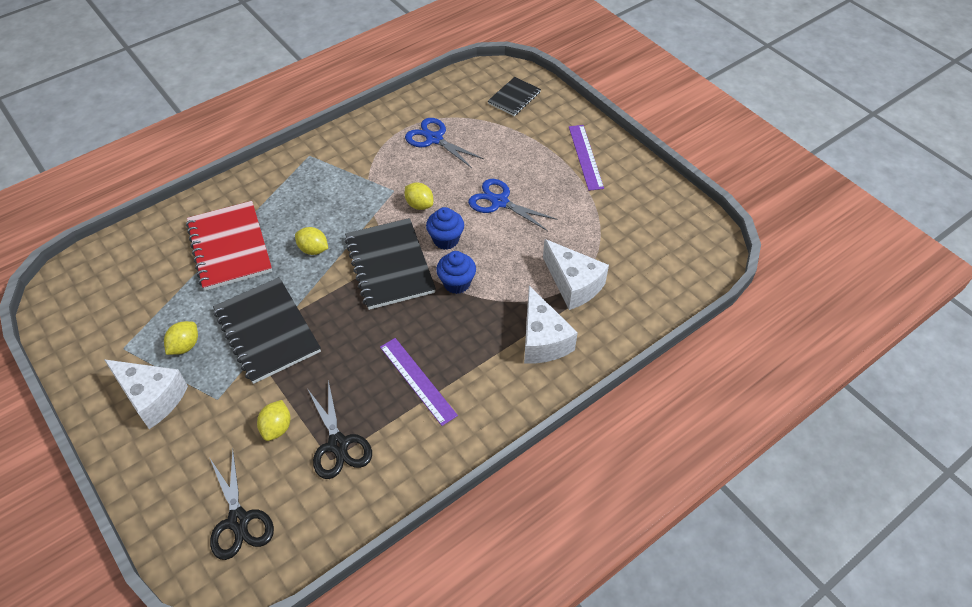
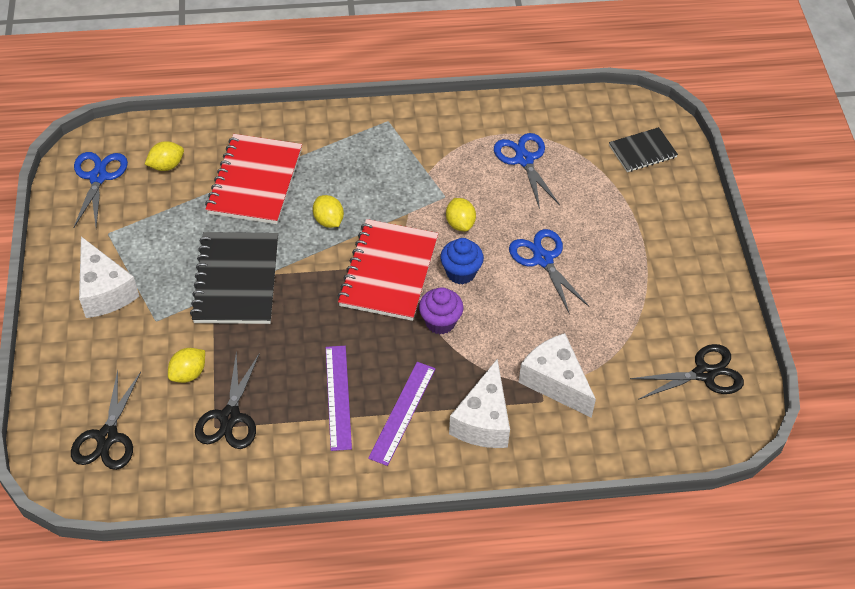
camera: 30 degrees right, 0 degrees up
yellow lemon [164,321,198,355] -> yellow lemon moved to [145,141,184,171]
black notebook [345,218,436,310] -> red notebook [337,219,438,321]
blue cupcake [436,251,476,294] -> purple cupcake [419,287,464,334]
white cheese [543,239,609,310] -> white cheese turned 150 degrees clockwise [518,333,596,418]
purple ruler [569,125,604,191] -> purple ruler moved to [368,362,436,466]
none -> blue scissors [74,152,128,227]
none -> black scissors [630,344,744,400]

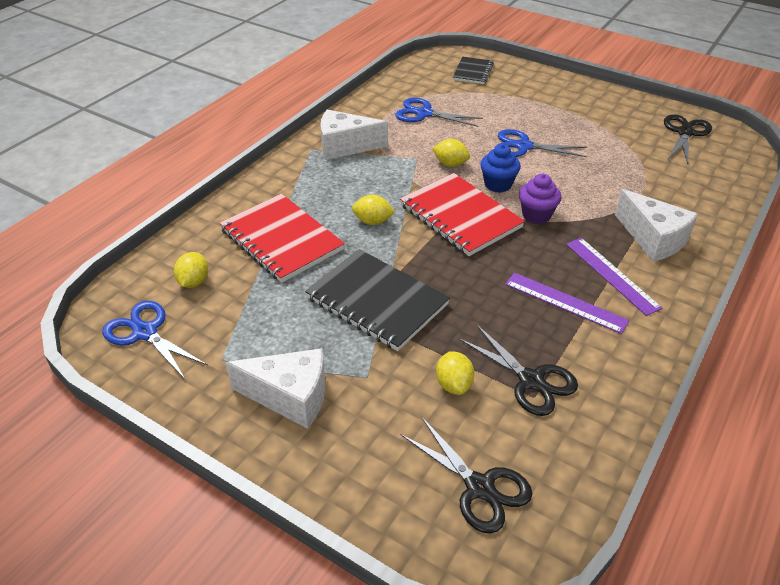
camera: 50 degrees left, 10 degrees down
white cheese [518,333,596,418] -> white cheese moved to [321,110,388,160]

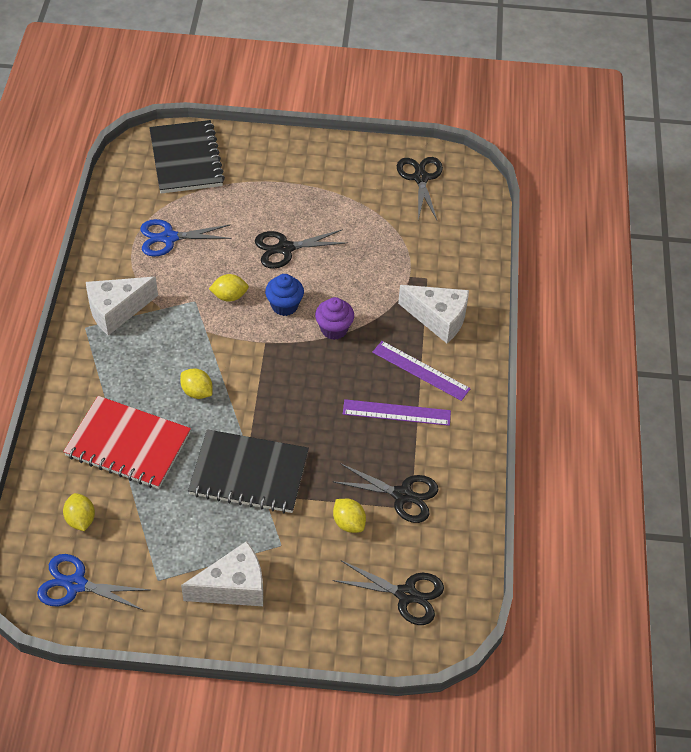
camera: 30 degrees left, 10 degrees up
yellow lemon [352,195,395,225] -> yellow lemon turned 60 degrees clockwise [180,368,213,399]
red notebook [400,173,525,256] -> none
black notebook [453,57,494,84] -> black notebook [149,120,225,193], size x1.76
blue scissors [498,129,587,157] -> black scissors [255,229,348,269]

